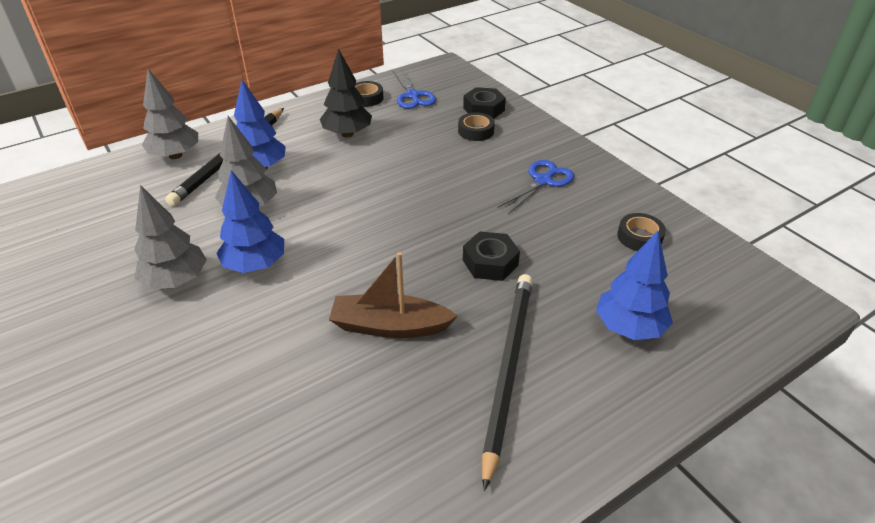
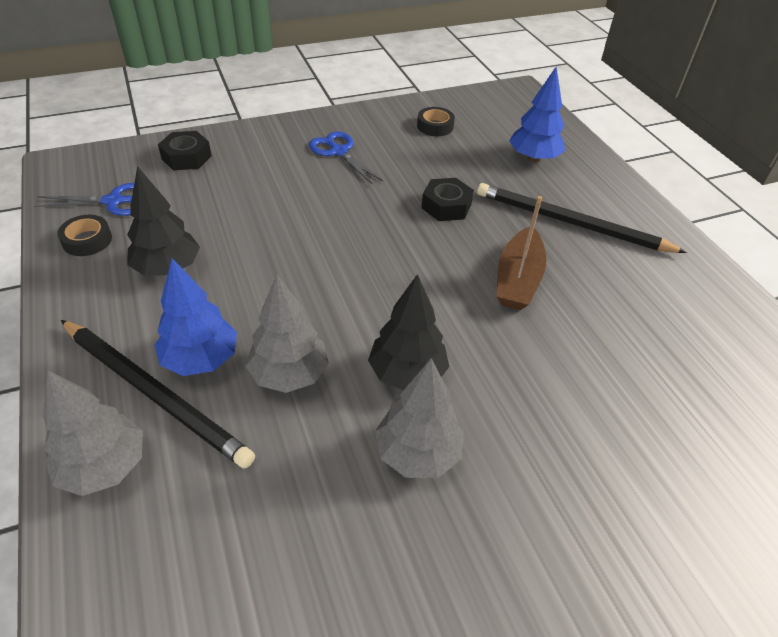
camera: 80 degrees left, 5 degrees up
blue tree [217,170,284,273] -> black tree [368,274,449,390]
black tape [458,112,495,141] -> none

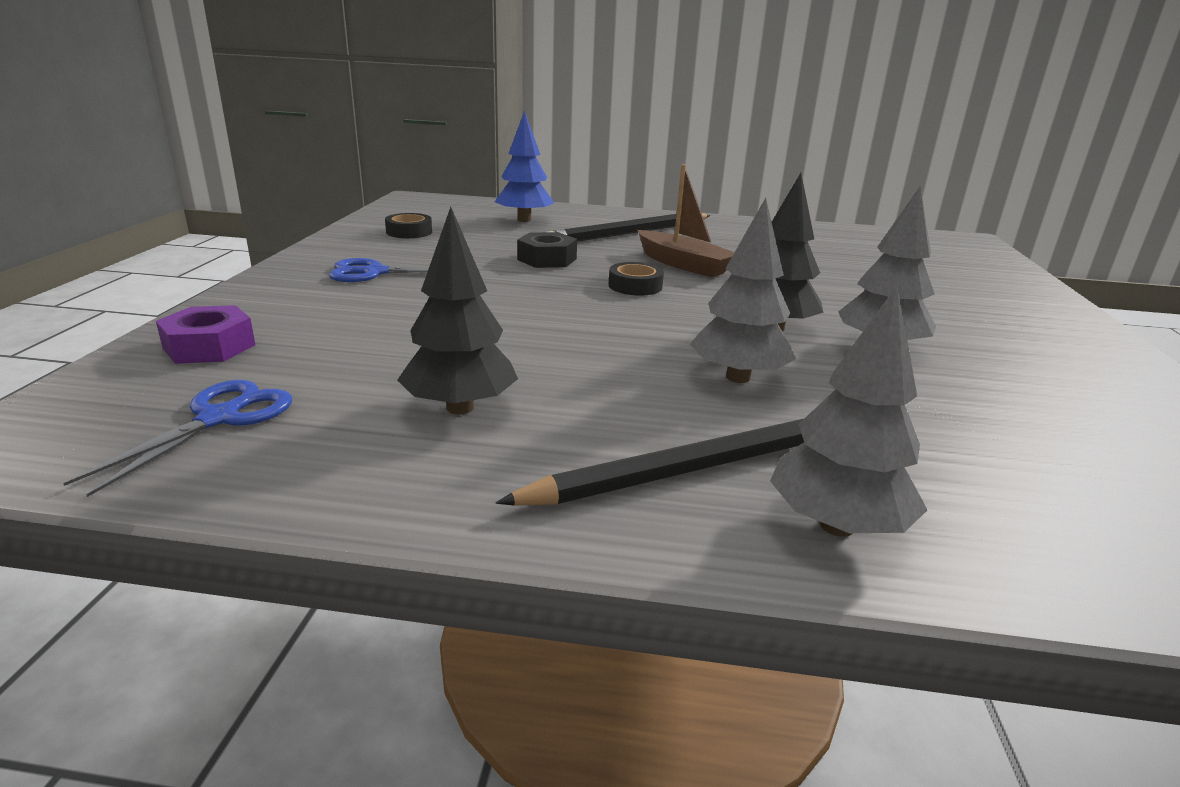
camera: 60 degrees left, 20 degrees down
black tape [57,215,112,256] -> black tape moved to [609,262,664,296]
blue tree [155,258,237,376] -> none
black nut [158,131,212,171] -> purple nut [156,305,255,364]

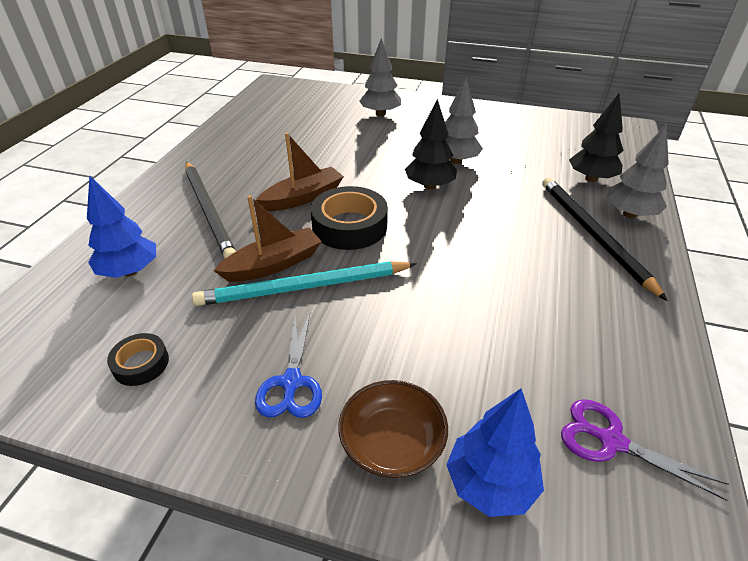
camera: 80 degrees left, 15 degrees up
blue scissors [63,380,292,497] -> purple scissors [561,399,728,501]
purple nut [156,305,255,364] -> blue tree [446,389,544,517]
black tree [397,207,518,414] -> black tree moved to [569,93,624,182]
black nut [517,232,577,268] -> brown boat [214,195,322,282]
black tape [609,262,664,296] -> black tape [311,186,388,250], size x1.87
grey tree [690,198,796,383] -> grey tree moved to [360,38,401,116]
none -> turquoise pencil [192,261,416,306]
none -> brown bowl [338,380,448,478]

